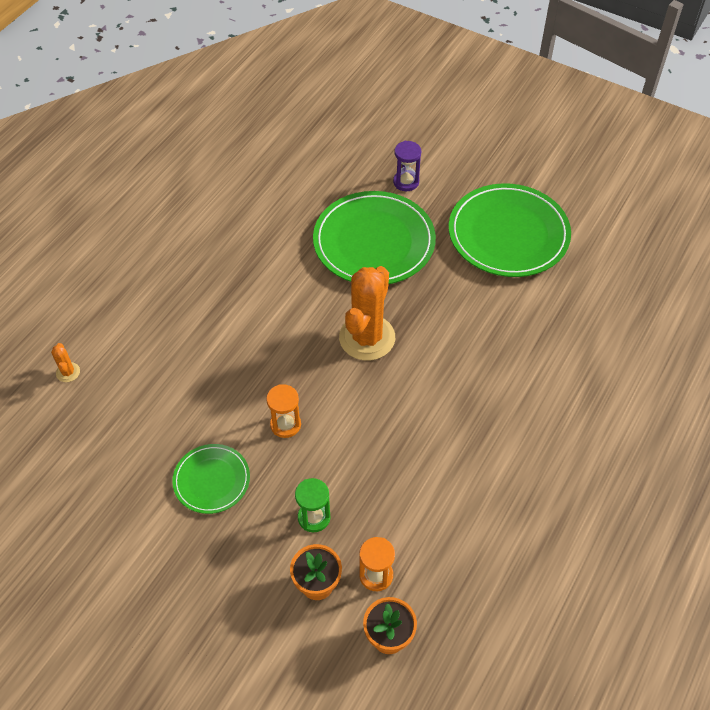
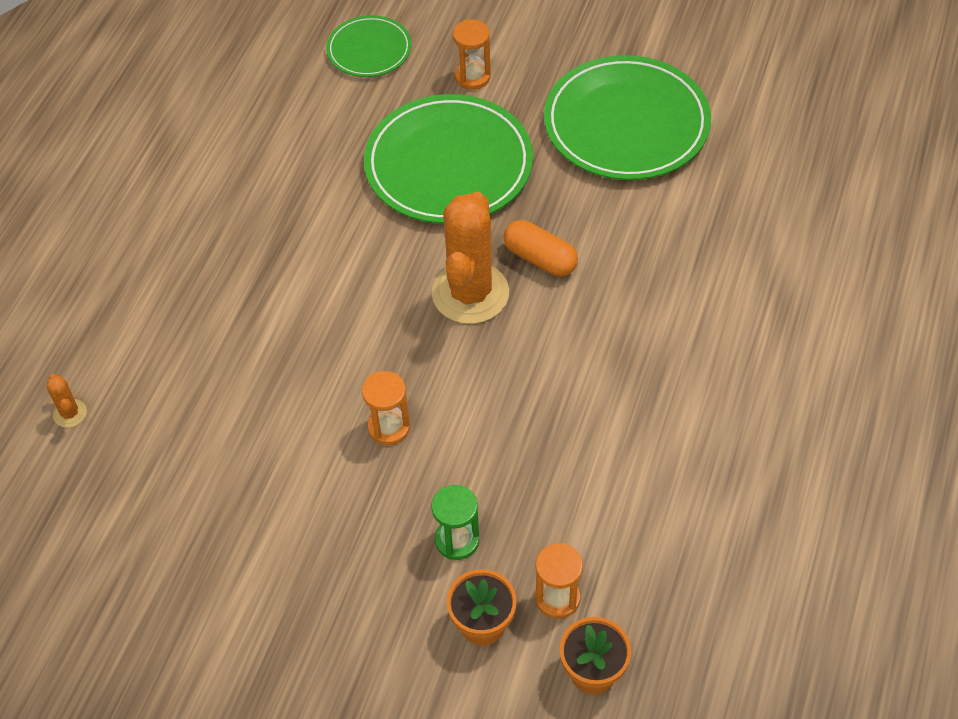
camera: 10 degrees left, 0 degrees up
green plate [172,444,250,514] -> green plate moved to [326,15,412,77]
purple hourglass [393,141,421,191] -> orange hourglass [453,19,491,90]
none -> orange capsule [504,220,578,276]

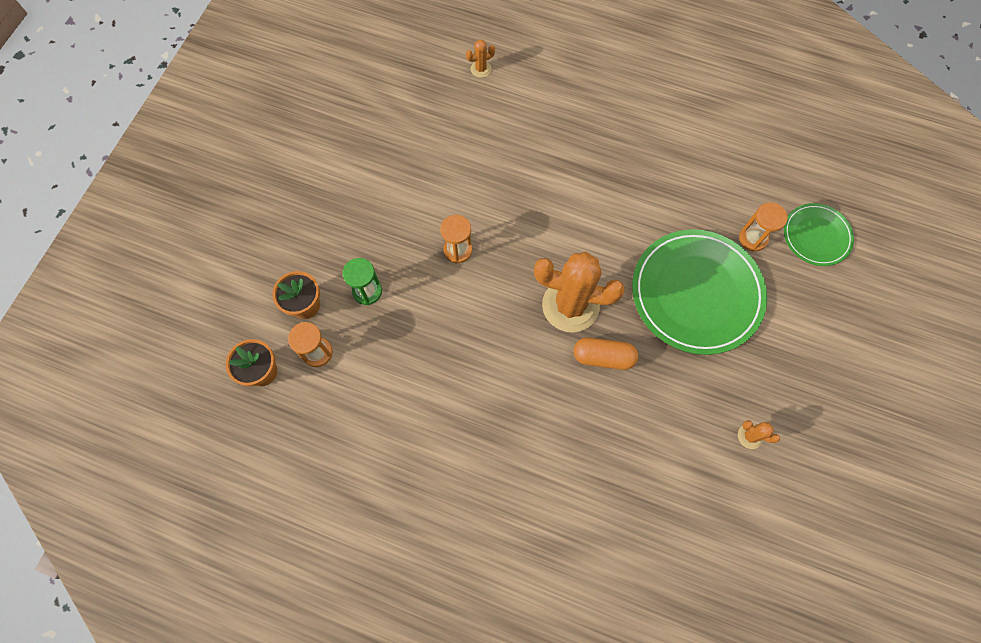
camera: 90 degrees right, 15 degrees up
orange hourglass [453,19,491,90] -> orange hourglass moved to [739,202,788,252]
orange capsule [504,220,578,276] -> orange capsule turned 60 degrees clockwise [574,338,638,370]
green plate [544,55,711,180] -> orange cactus [738,420,780,449]

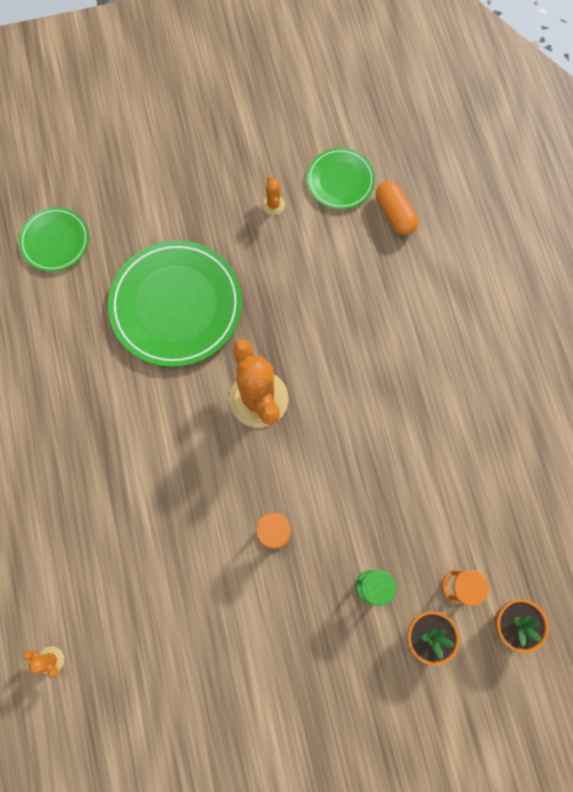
camera: 125 degrees left, 5 degrees up
orange capsule [574,338,638,370] -> orange capsule moved to [376,181,419,235]
orange hourglass [739,202,788,252] -> none
none -> green plate [307,148,375,209]

